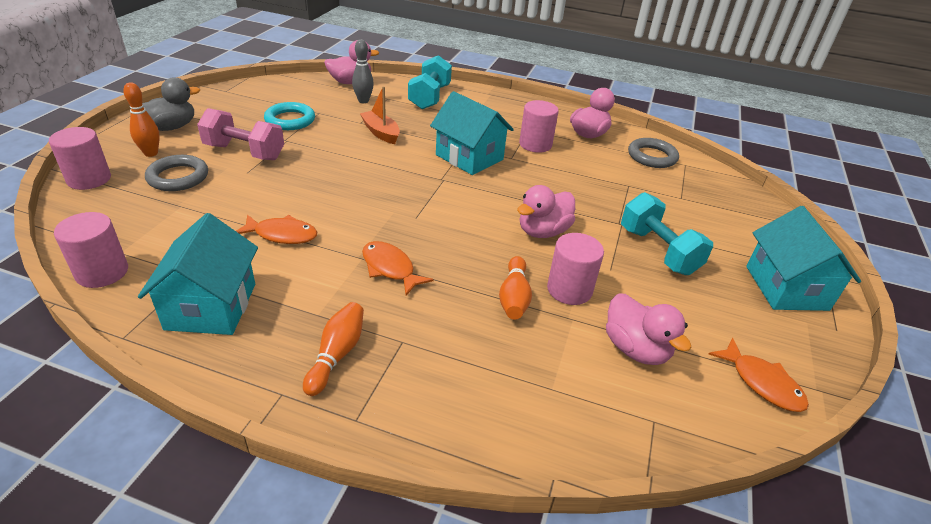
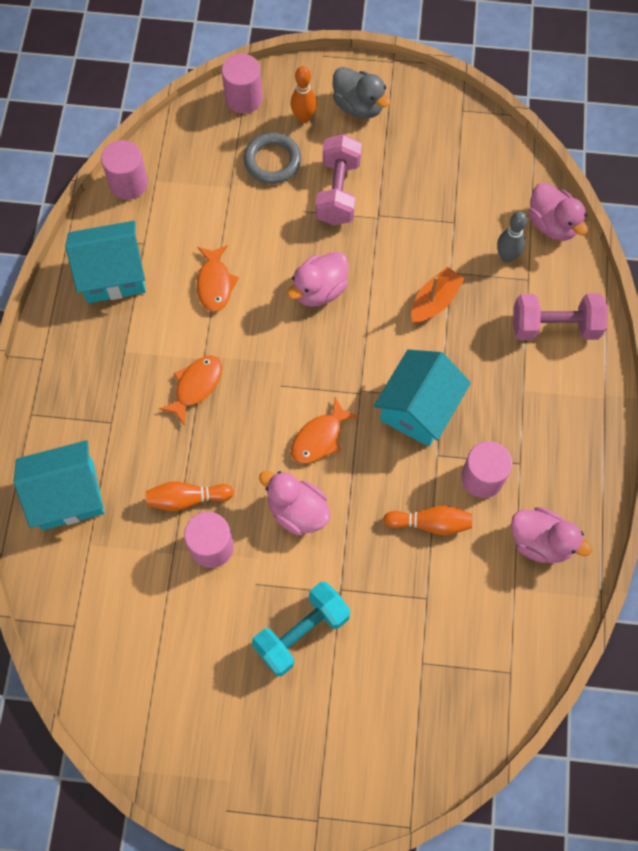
camera: 80 degrees right, 30 degrees up
turquoise ring [264,102,315,130] -> none
orange bowling pin [303,302,364,396] -> orange bowling pin moved to [383,505,472,535]
turquoise dumbbell [408,55,452,109] -> pink dumbbell [513,294,608,340]
pink duck [606,293,692,365] -> pink duck moved to [287,252,348,307]
grey ring [628,138,679,168] -> none
orange fish [709,338,809,412] -> orange fish moved to [291,397,359,464]
turquoise house [746,206,861,311] -> turquoise house moved to [13,440,105,530]

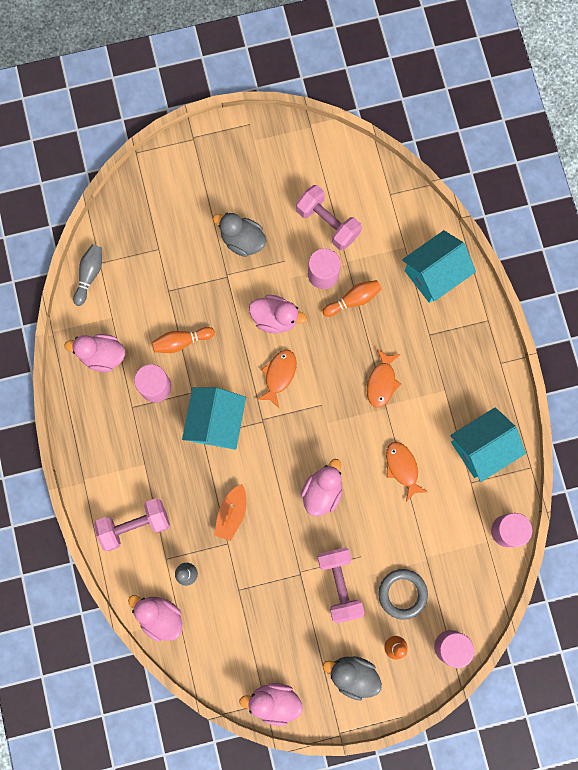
camera: 160 degrees right, 10 degrees up
turquoise dumbbell [252,582,351,676] -> grey duck [213,212,267,257]
none -> grey bowling pin [73,244,102,306]
none -> pink duck [239,683,303,726]
none -> pink dumbbell [296,185,362,250]

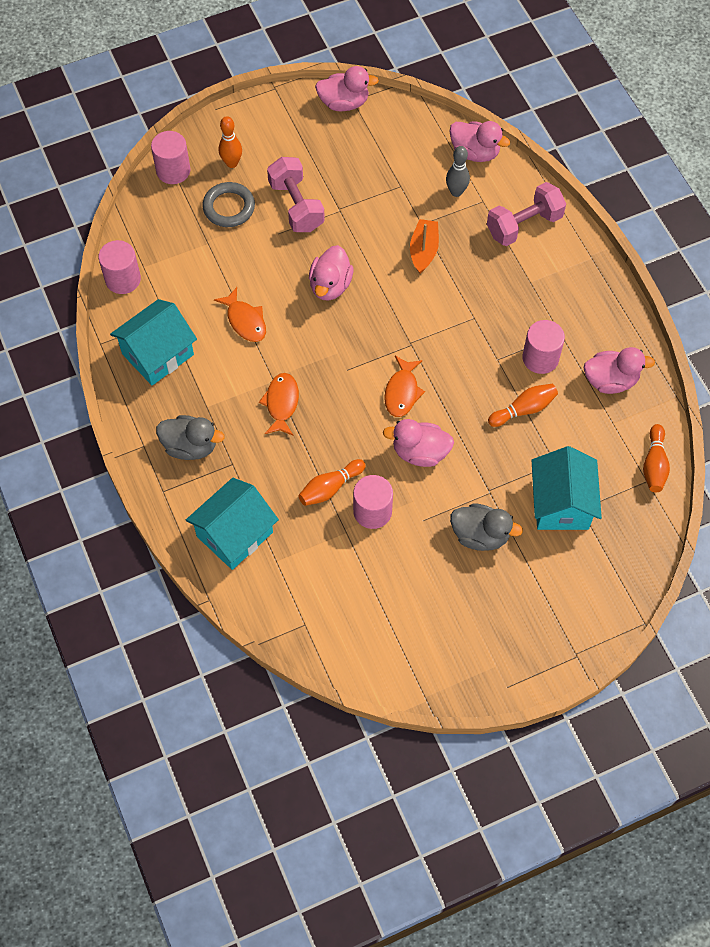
camera: 170 degrees right, 15 degrees down
grey bowling pin [73,244,102,306] -> orange bowling pin [643,424,670,492]
turquoise house [182,387,246,450] -> turquoise house moved to [531,446,602,530]
pink dumbbell [296,185,362,250] -> none
grey duck [323,656,382,701] -> grey duck moved to [156,415,225,460]

